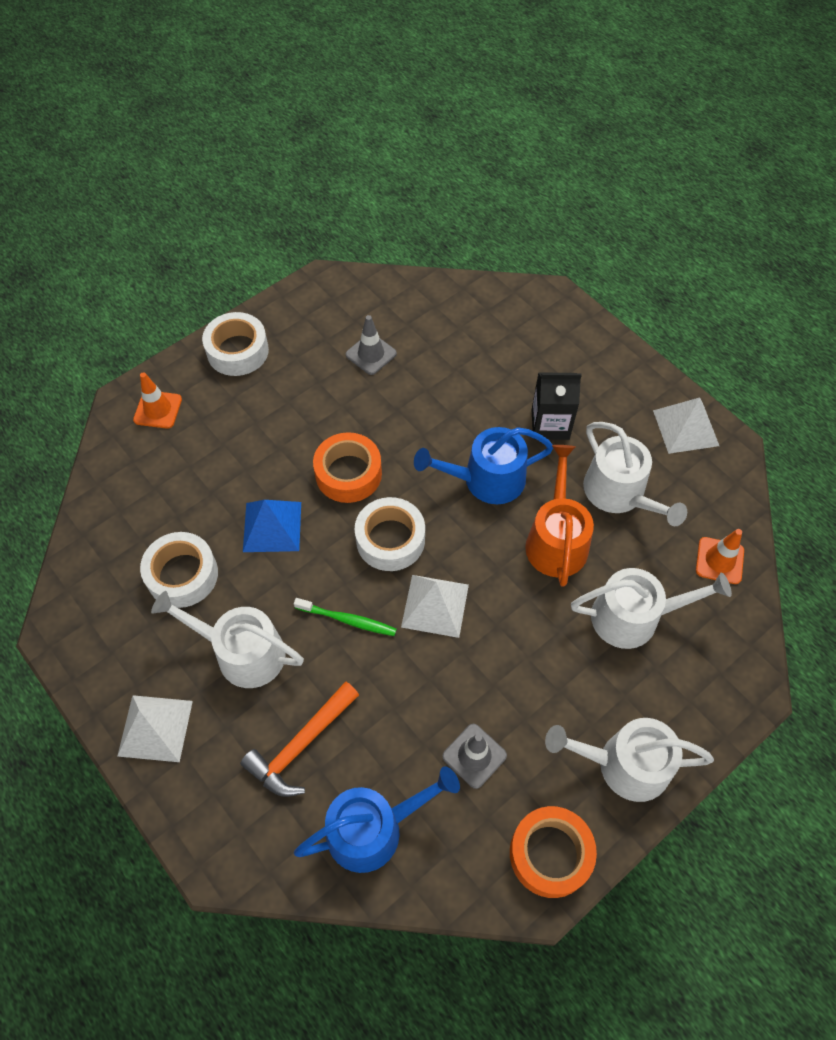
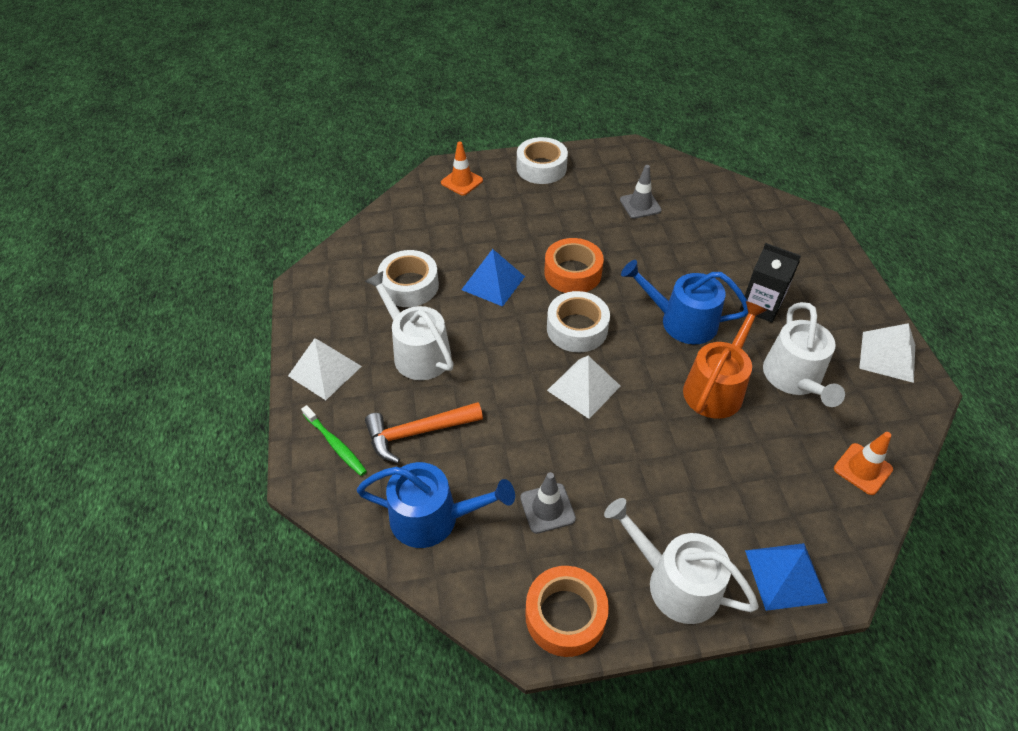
camera: 30 degrees right, 10 degrees down
green toothbrush [294,598,397,636] -> green toothbrush moved to [301,405,367,476]
white watering can [571,568,732,649] -> none
none -> blue pyramid [745,543,828,611]

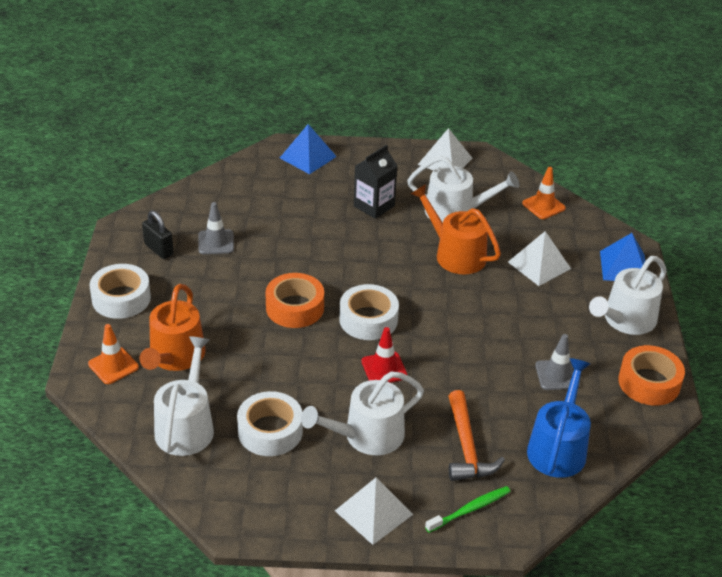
camera: 80 degrees left, 10 degrees down
blue pyramid [461,249,525,307] -> blue pyramid moved to [280,124,337,174]
white pyramid [547,356,621,419] -> white pyramid moved to [508,231,571,286]
blue watering can [621,260,748,344] -> none
none -> orange watering can [140,284,205,371]
none -> black padlock [142,210,174,259]
none -> white watering can [154,336,214,456]
none -> red traffic cone [361,327,407,383]

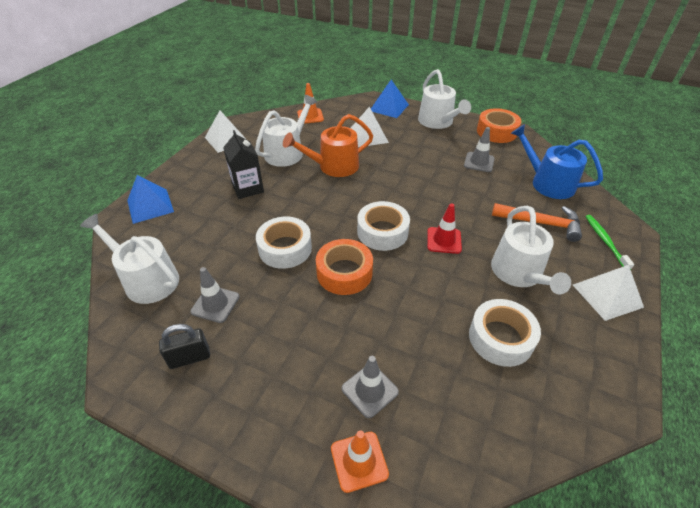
camera: 65 degrees left, 5 degrees up
white tape [90,264,151,319] -> white tape moved to [256,217,312,269]
orange watering can [140,284,205,371] -> grey traffic cone [342,356,399,418]
white watering can [154,336,214,456] -> white watering can moved to [80,214,179,304]

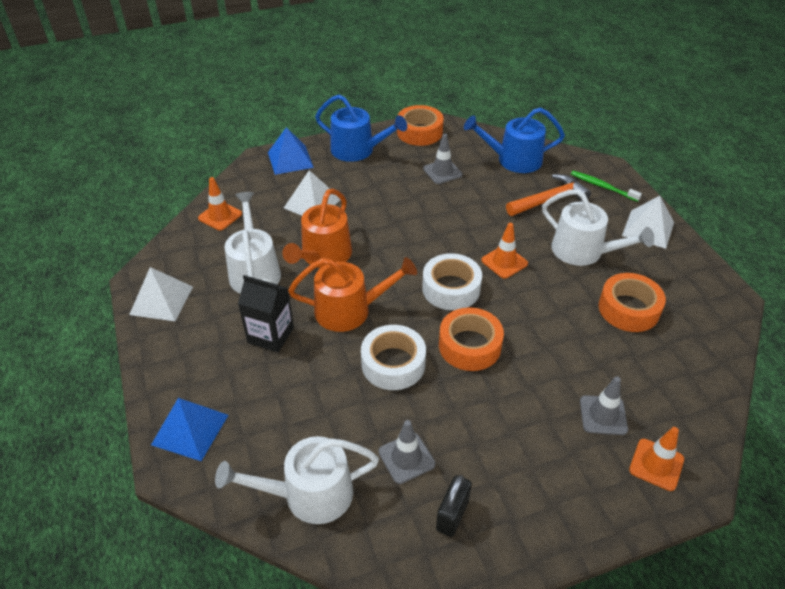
camera: 45 degrees left, 0 degrees up
white watering can [418,69,471,129] -> blue watering can [315,95,407,162]
red traffic cone [427,203,462,254] -> orange traffic cone [481,223,528,279]
white tape [469,299,541,367] -> orange tape [599,273,666,332]
none -> orange watering can [288,257,417,332]

